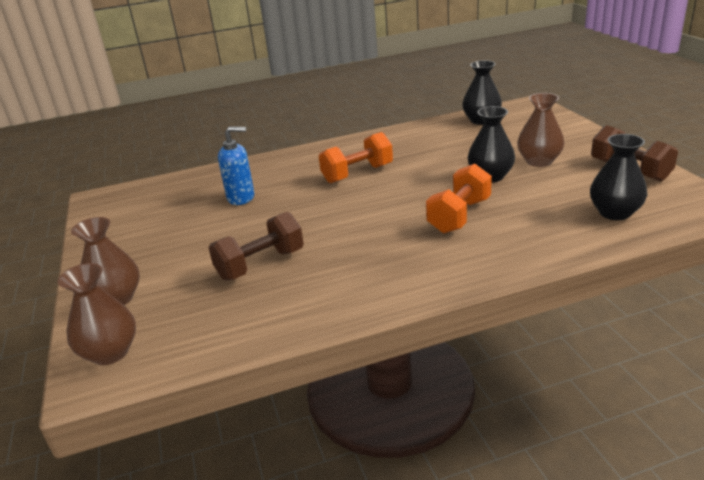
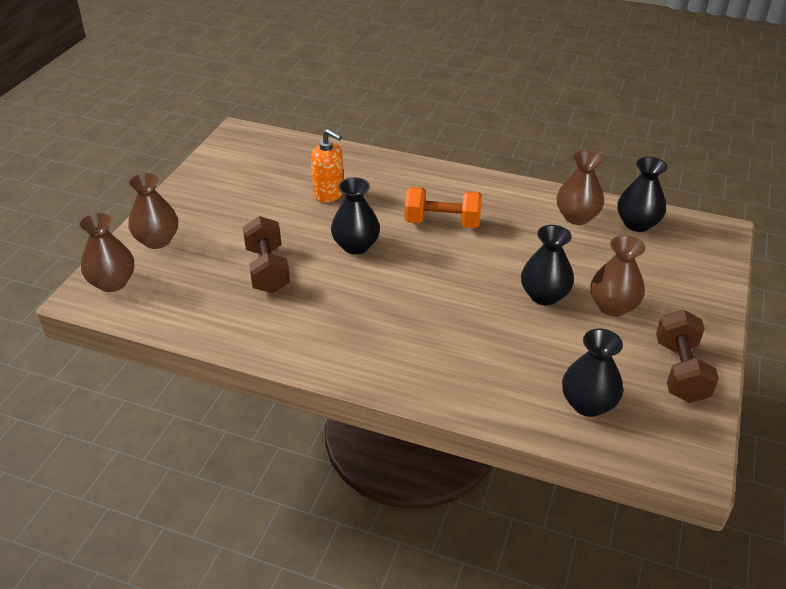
camera: 35 degrees right, 10 degrees up
brown dumbbell [209,212,304,280] -> brown dumbbell turned 75 degrees clockwise [243,216,290,293]
blue soap dispenser [218,126,254,205] -> orange soap dispenser [311,129,343,203]
orange dumbbell [426,164,492,233] -> none
none -> black vase [331,177,380,254]
none -> brown vase [557,150,604,225]

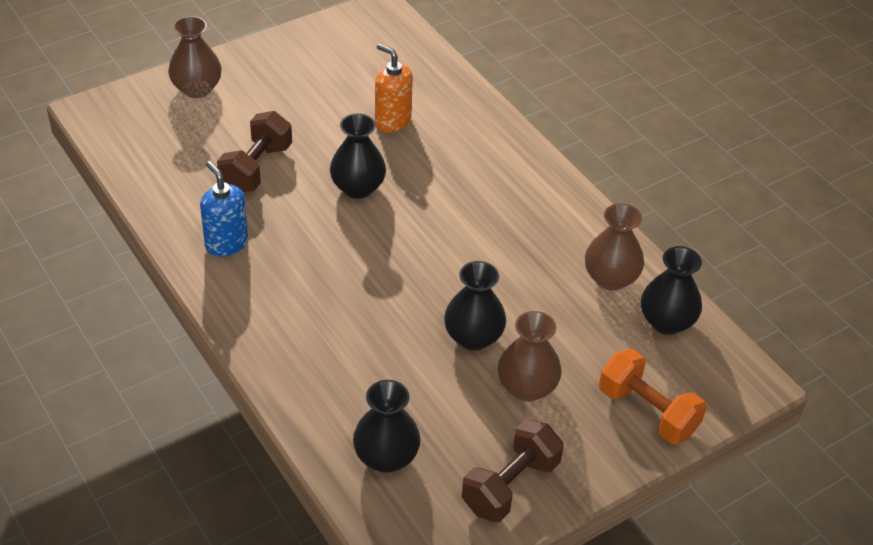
camera: 35 degrees right, 5 degrees up
brown vase [78,212,135,292] -> none
orange soap dispenser [311,129,343,203] -> orange soap dispenser turned 150 degrees clockwise [375,43,413,132]
orange dumbbell [405,187,482,228] -> orange dumbbell moved to [599,349,707,444]
none -> blue soap dispenser [200,161,248,257]

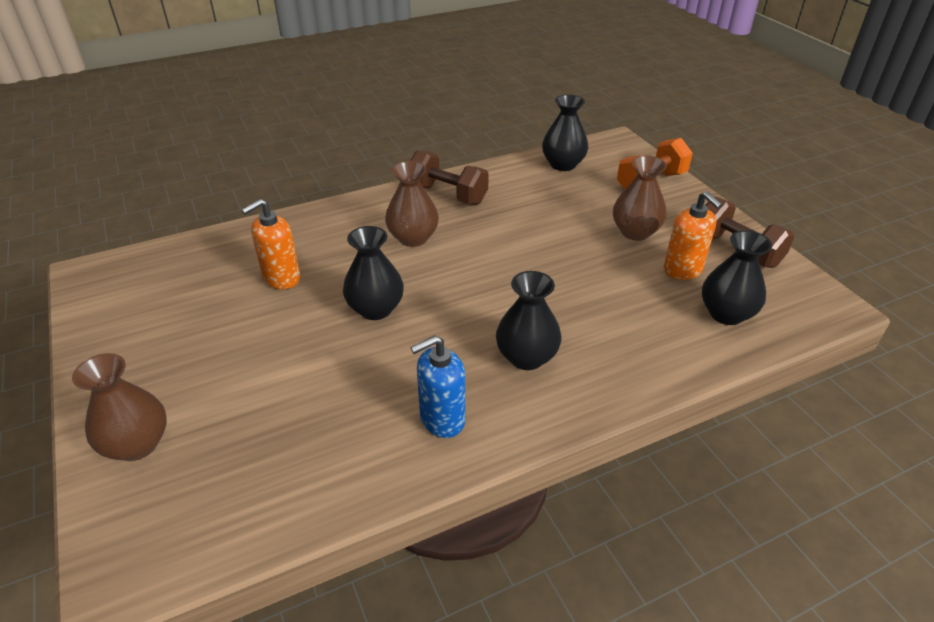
camera: 80 degrees left, 5 degrees down
brown dumbbell [217,111,292,192] -> brown dumbbell moved to [410,150,489,205]
black vase [444,261,506,351] -> black vase moved to [496,271,561,370]
brown vase [585,203,644,291] -> brown vase moved to [385,161,439,247]
none -> orange soap dispenser [663,191,723,280]

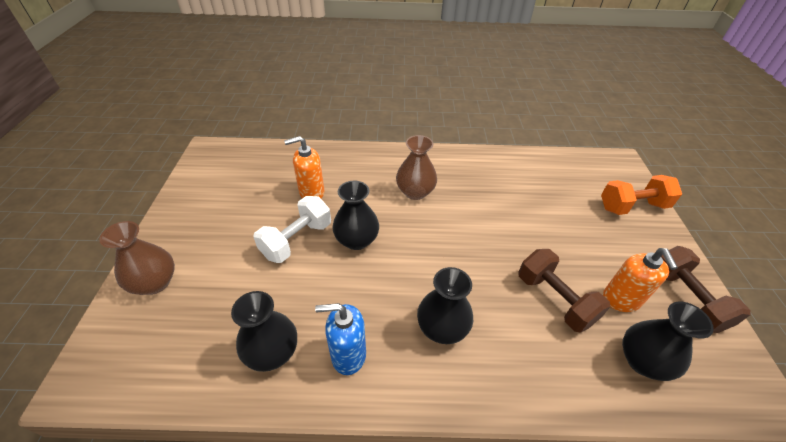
camera: 25 degrees right, 5 degrees up
brown dumbbell [410,150,489,205] -> brown dumbbell moved to [518,249,611,333]
black vase [542,94,588,171] -> black vase moved to [231,291,297,372]
brown vase [613,155,667,241] -> none
none -> white dumbbell [253,196,331,263]

